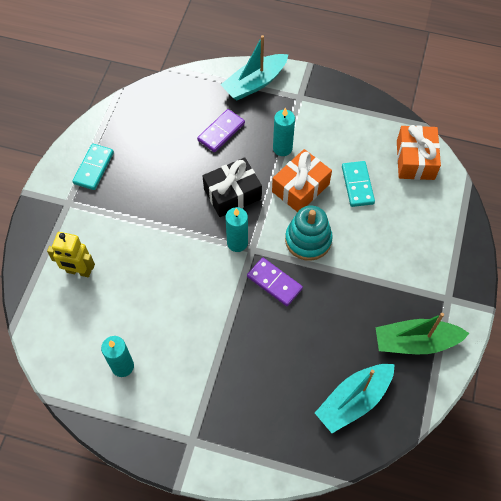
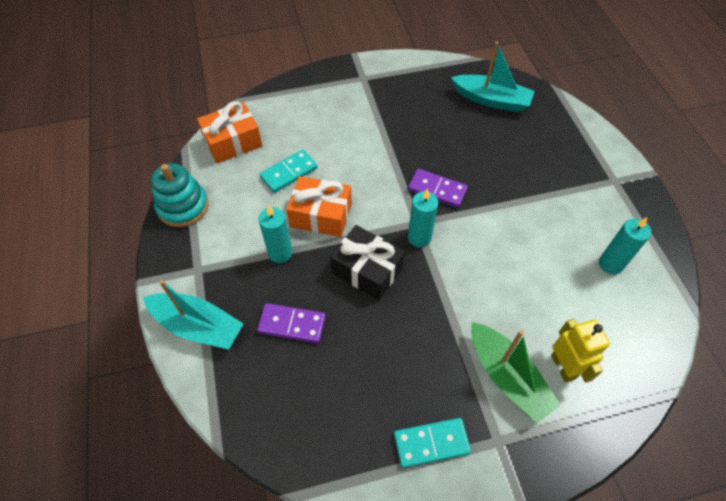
camera: 120 degrees left, 5 degrees down
purple domino [247,258,303,306] -> purple domino turned 75 degrees counterclockwise [408,169,468,208]
turquoise stacking toy [285,206,333,261] -> turquoise stacking toy moved to [151,163,209,227]
green boat [375,313,470,354] -> green boat moved to [471,322,561,423]

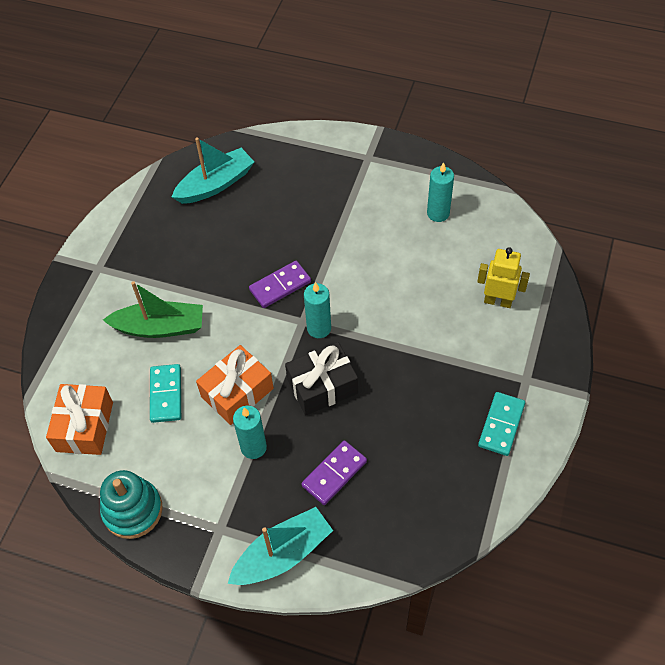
camera: 55 degrees left, 0 degrees up
green boat [471,322,561,423] -> green boat moved to [103,281,203,338]

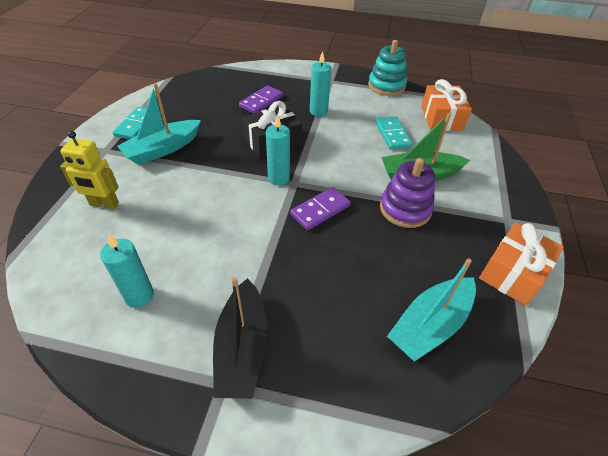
camera: 170 degrees right, 10 degrees down
orange gift [196,345,274,425] -> orange gift moved to [479,222,564,306]
turquoise boat [228,507,333,585] -> turquoise boat moved to [117,83,201,165]
none -> black boat [213,277,267,399]
none -> purple stacking toy [380,158,435,228]

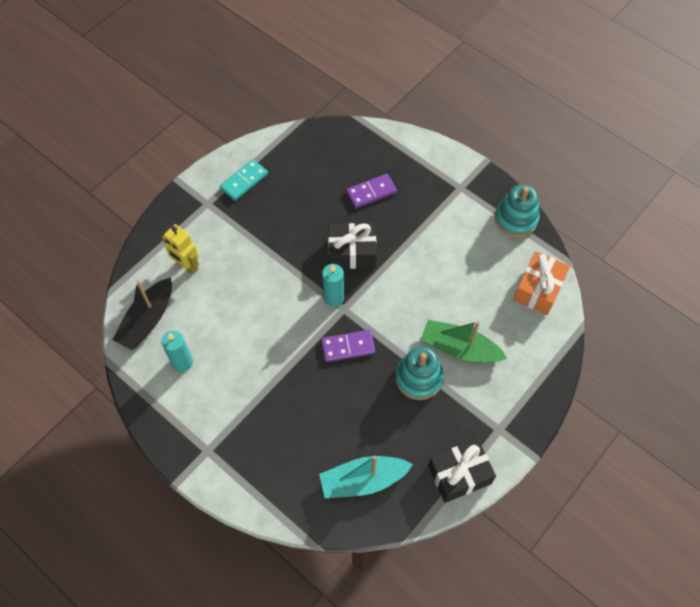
camera: 30 degrees right, 15 degrees up
turquoise boat [117,83,201,165] -> none
black boat [213,277,267,399] -> black boat moved to [112,278,172,350]
turquoise candle [310,51,331,116] -> none
turquoise domino [375,116,413,150] -> none
purple stacking toy [380,158,435,228] -> turquoise stacking toy [395,346,444,400]
orange gift [479,222,564,306] -> black gift [428,439,496,503]

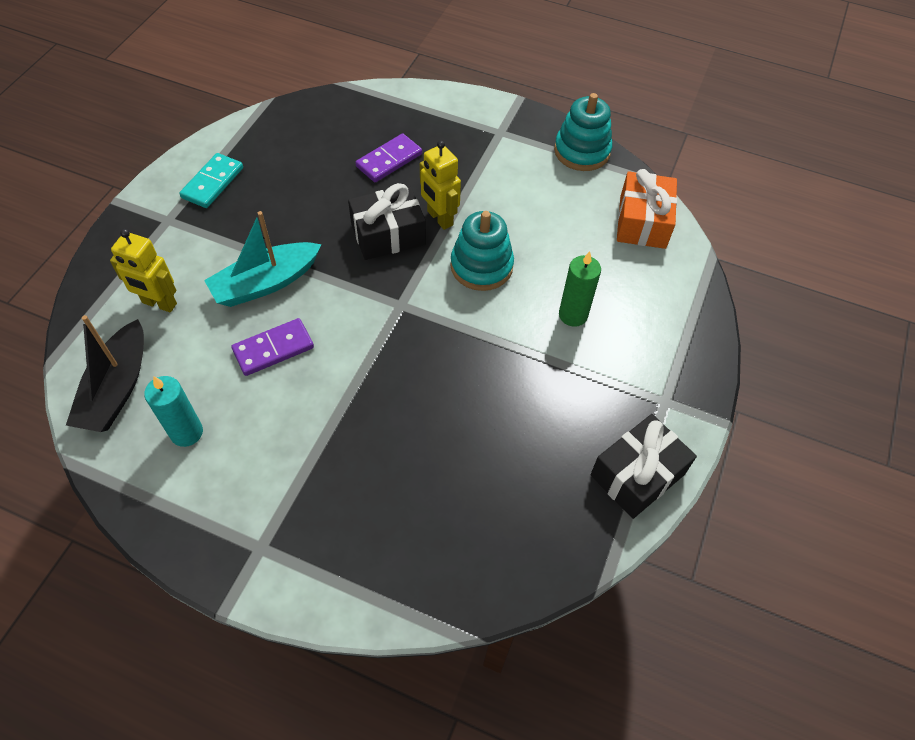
camera: 20 degrees left, 5 degrees down
turquoise boat [319,455,413,498] -> turquoise boat moved to [204,211,322,307]
purple domino [321,330,375,362] -> purple domino moved to [231,318,314,376]
turquoise candle [322,264,344,307] -> none
turquoise stacking toy [395,346,444,400] -> turquoise stacking toy moved to [450,211,514,291]
green boat [421,320,508,363] -> green candle [559,251,601,327]
none -> yellow robot [420,141,461,230]

